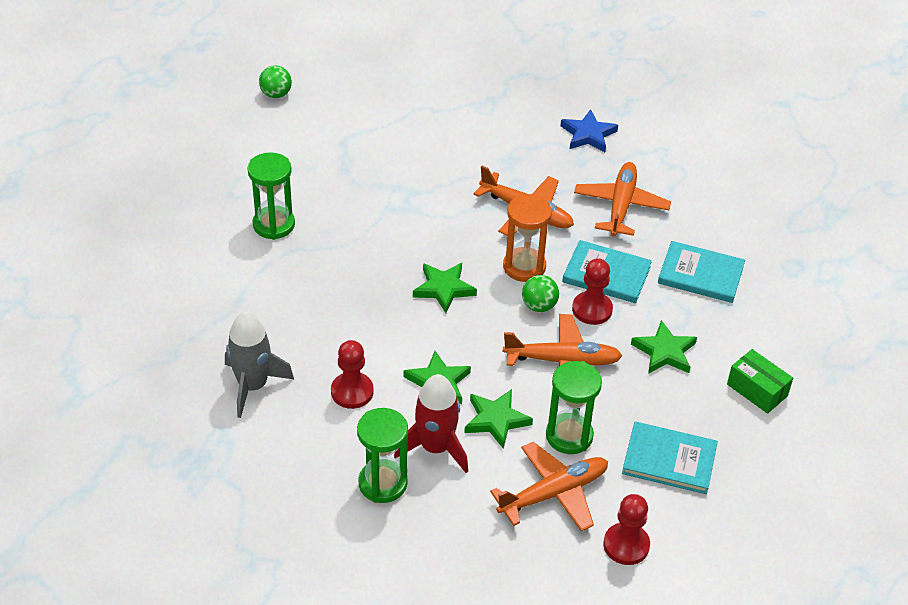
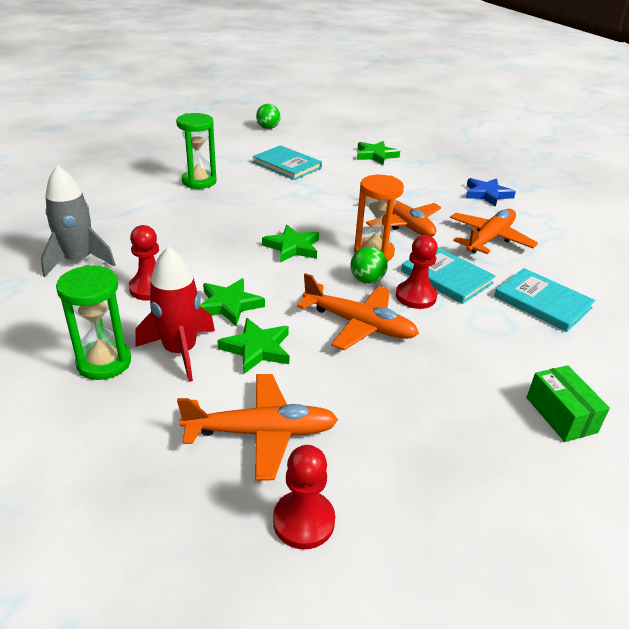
camera: 25 degrees right, 10 degrees down
green hourglass [546,361,602,454] -> none
turquoise book [622,422,718,494] -> turquoise book moved to [253,145,322,180]
green star [631,320,697,374] -> green star moved to [357,141,400,165]

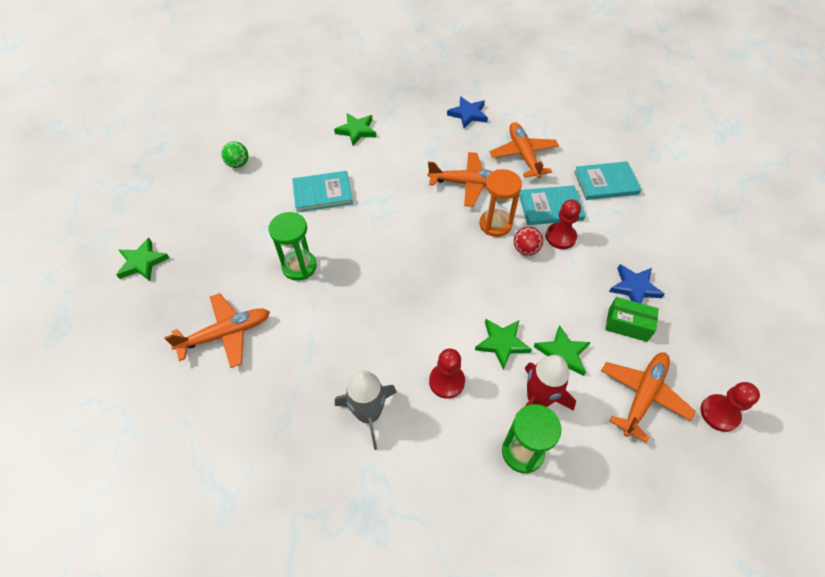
camera: 50 degrees left, 20 degrees up
green star [262,225,319,262] -> green star moved to [116,238,169,281]
orange plane [297,273,419,350] -> orange plane moved to [164,293,270,368]
green ball [350,247,388,284] -> red ball [514,227,543,256]
green box [526,365,610,442] -> green box moved to [605,297,659,342]
none -> blue star [609,264,665,303]

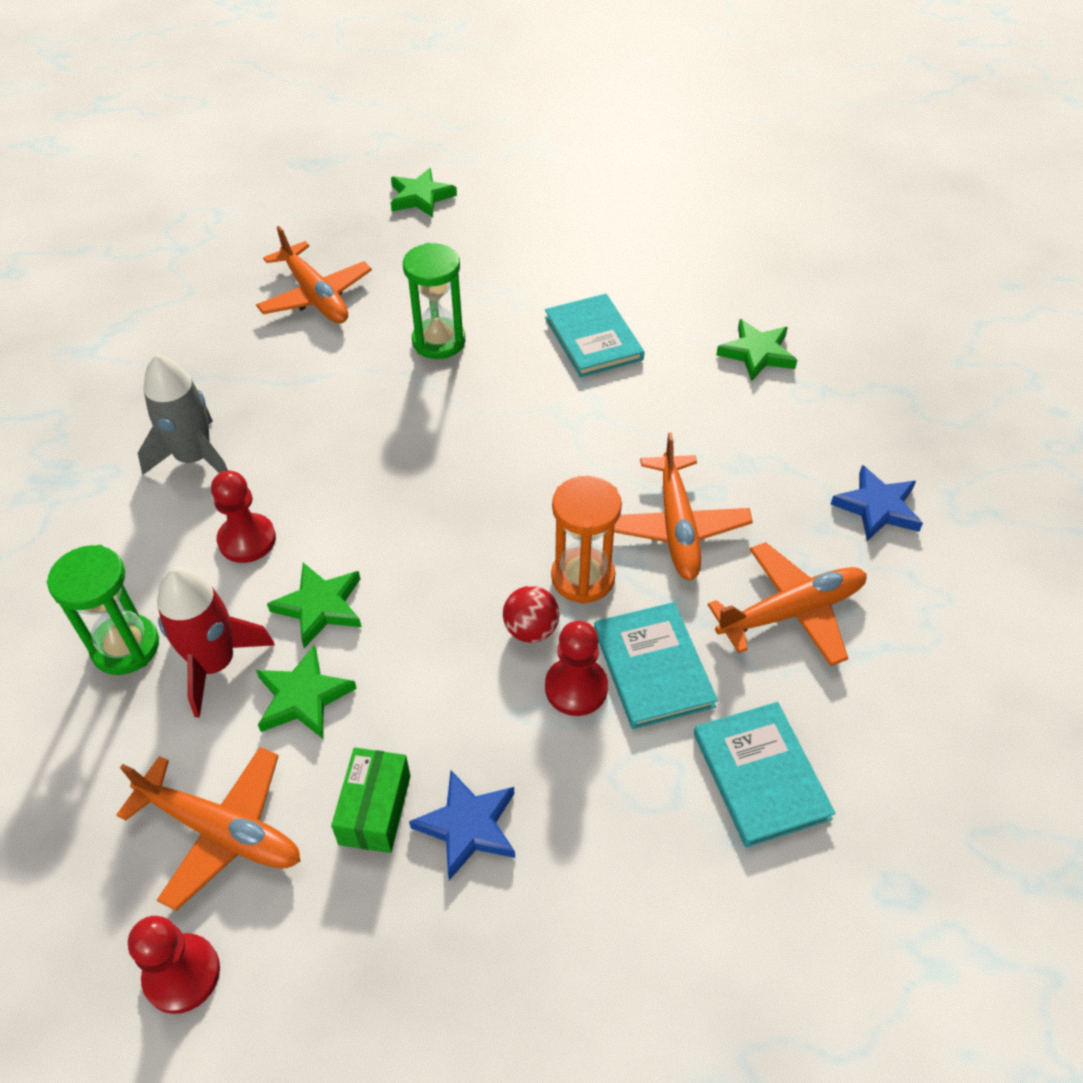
camera: 80 degrees right, 5 degrees down
green ball [221,141,248,168] -> none

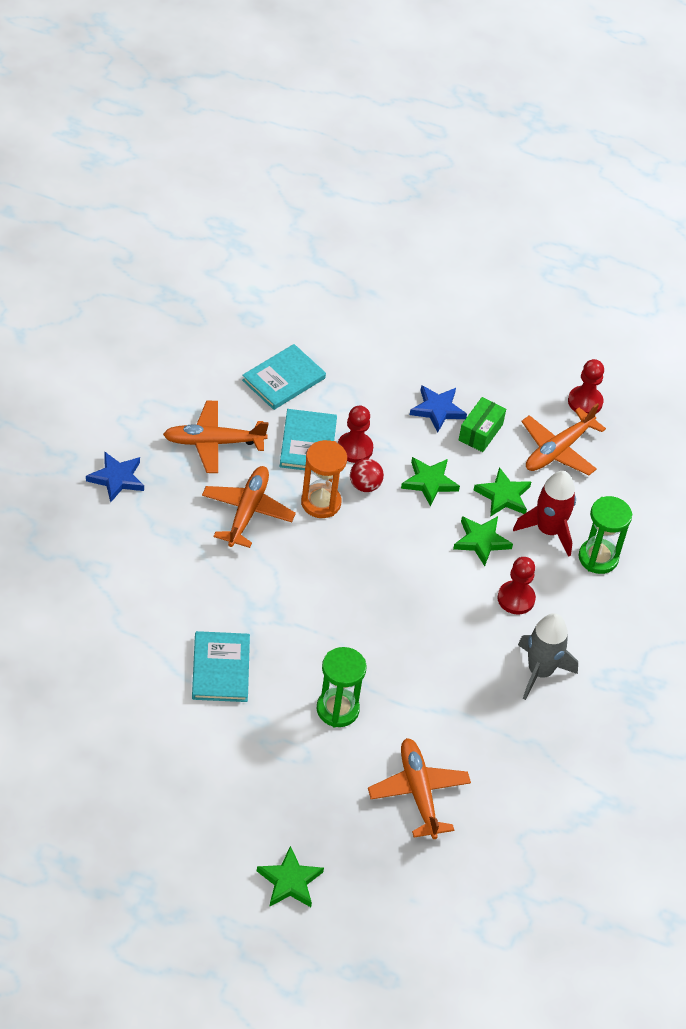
camera: 165 degrees left, 0 degrees up
orange plane [116,747,300,911] -> orange plane turned 90 degrees counterclockwise [521,403,606,475]
turquoise book [694,702,836,848] -> turquoise book turned 45 degrees clockwise [242,344,326,410]
green star [716,319,797,382] -> green star moved to [401,457,460,507]

